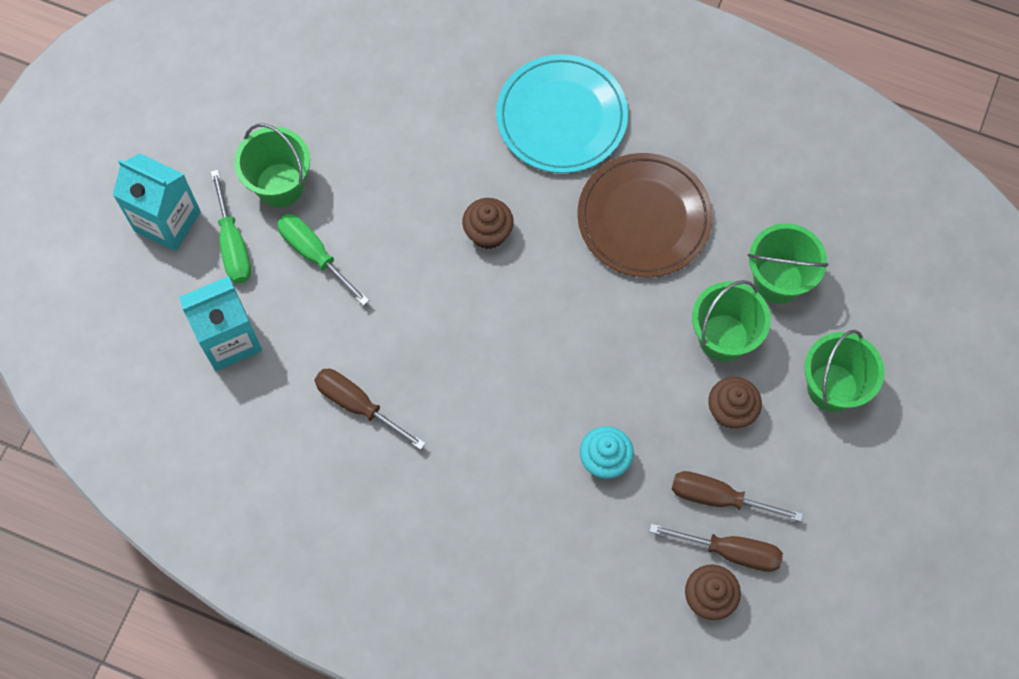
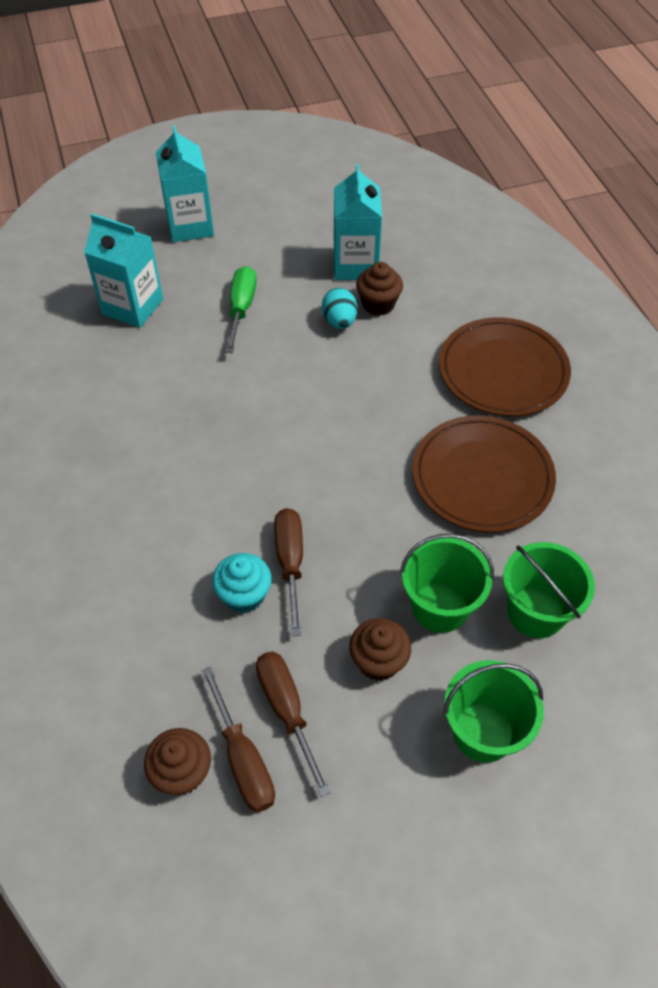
camera: 50 degrees right, 15 degrees down
green screwdriver [210,170,251,283] -> none
green bucket [234,124,310,207] -> none
brown screwdriver [314,369,426,450] -> brown screwdriver moved to [274,508,303,636]
brown cupcake [462,198,514,249] -> brown cupcake moved to [356,262,403,316]
turquoise plate [496,54,628,173] -> brown plate [439,317,571,416]
none -> turquoise egg [322,288,357,329]
none -> turquoise carton [334,164,382,280]

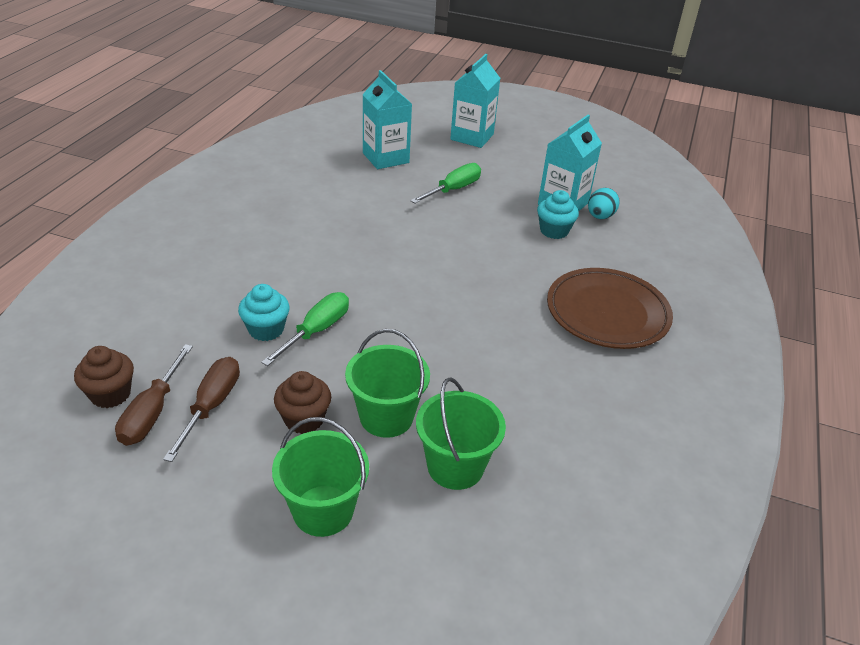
camera: 35 degrees right, 15 degrees down
brown screwdriver [274,508,303,636] -> green screwdriver [261,292,349,366]
turquoise egg [322,288,357,329] -> turquoise egg moved to [588,188,619,219]
brown cupcake [356,262,403,316] -> turquoise cupcake [537,190,579,239]
brown plate [412,415,556,533] -> none

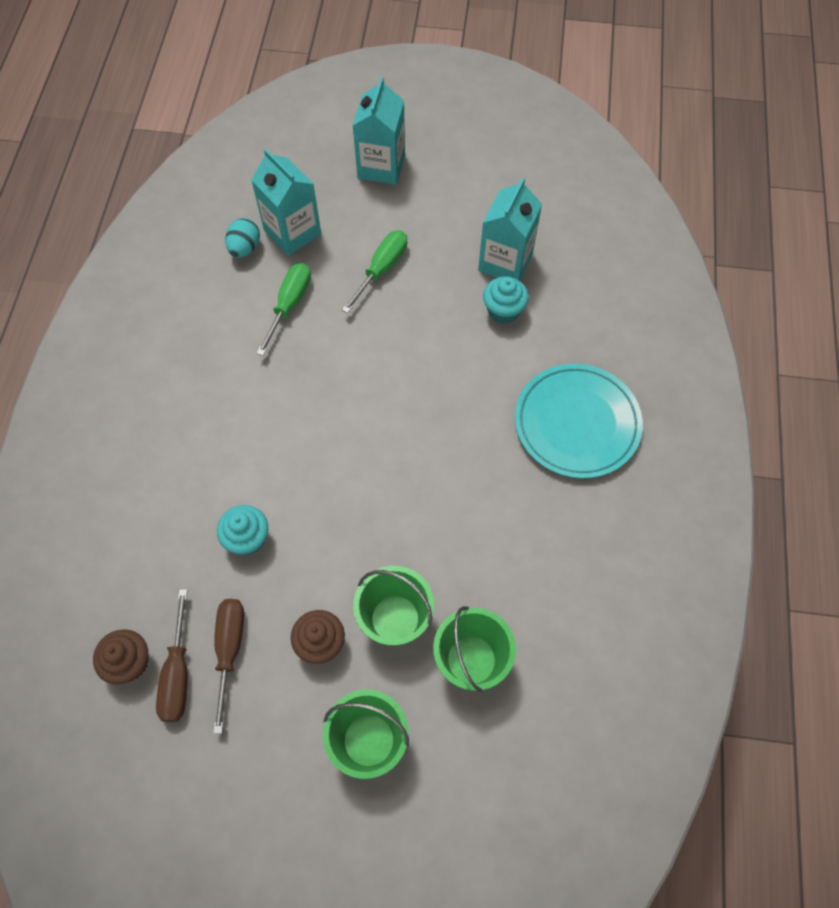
camera: 10 degrees left, 25 degrees up
green screwdriver [261,292,349,366] -> green screwdriver moved to [257,263,311,356]
brown plate [547,268,673,349] -> turquoise plate [515,364,643,479]
turquoise egg [588,188,619,219] -> turquoise egg moved to [225,218,260,258]

